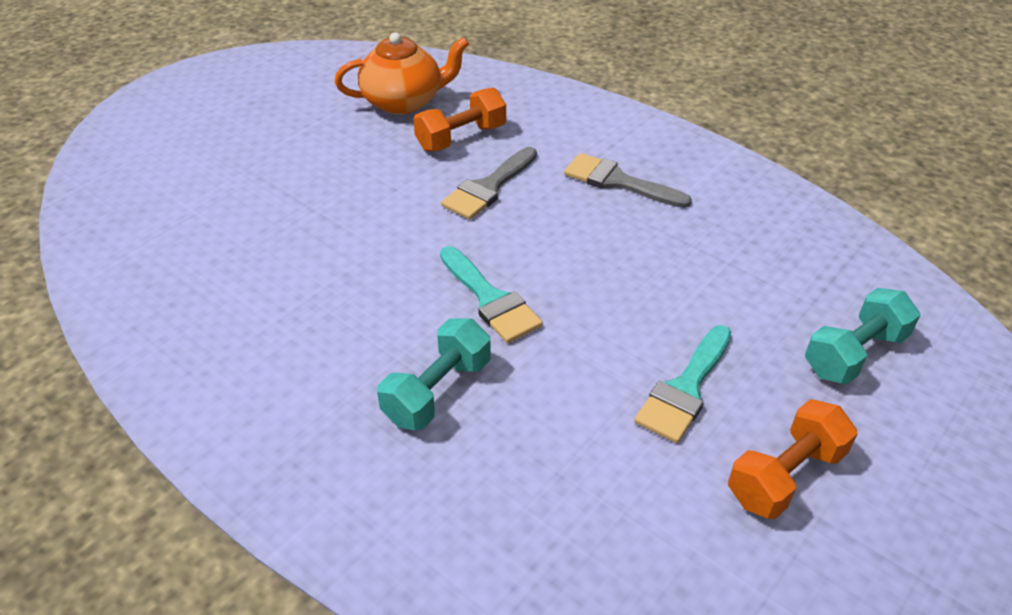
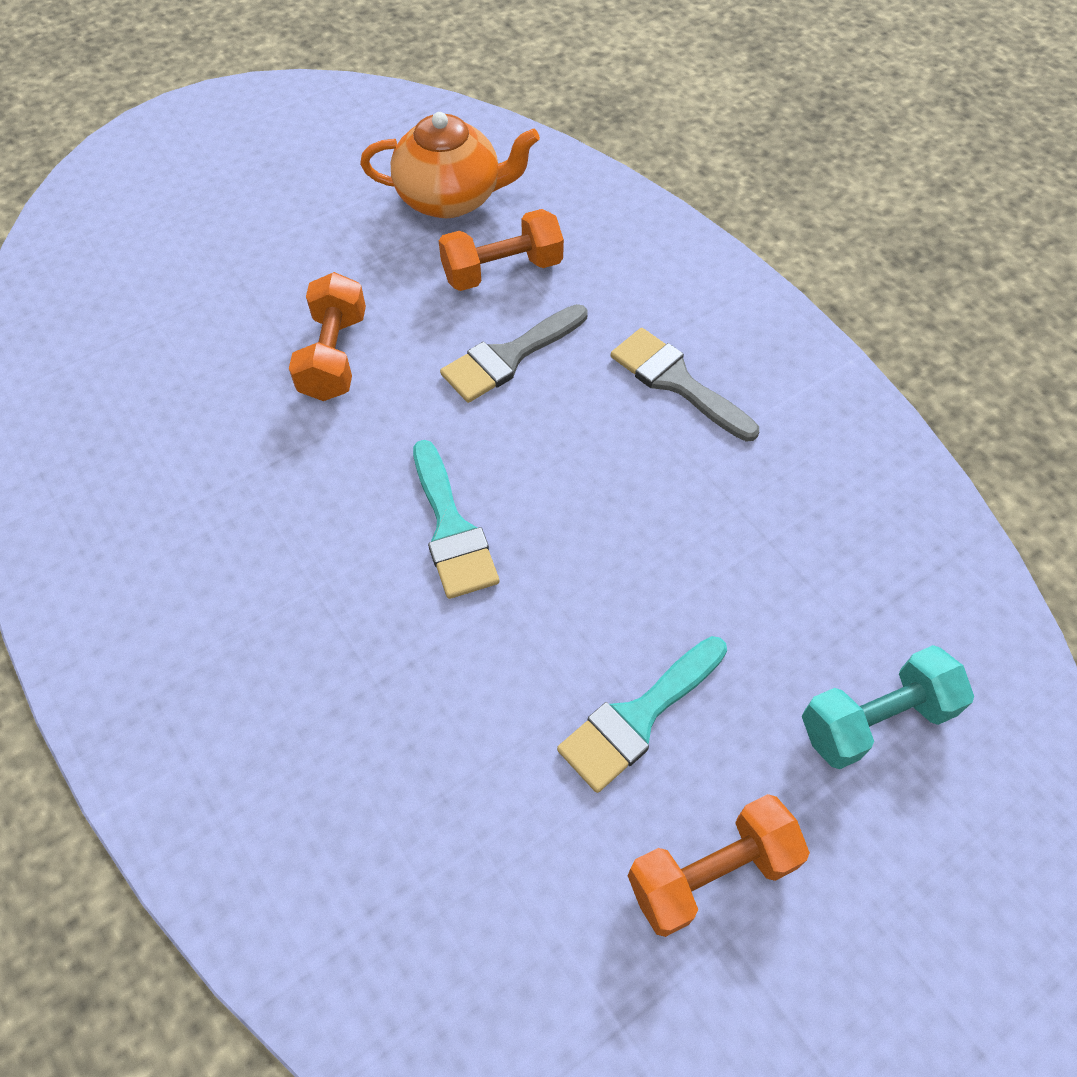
camera: 15 degrees right, 15 degrees up
turquoise dumbbell [377,318,491,430] -> none
none -> orange dumbbell [289,272,366,401]

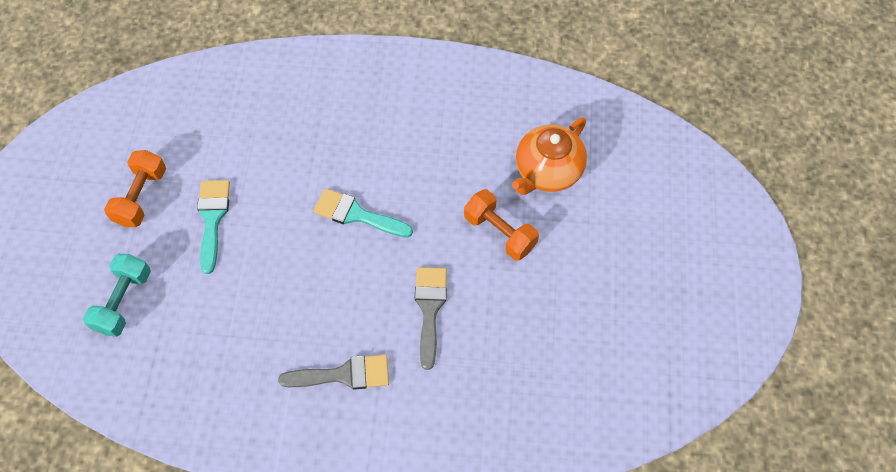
camera: 130 degrees right, 5 degrees up
orange teapot [360,112,540,218] -> orange teapot moved to [512,117,587,195]
orange dumbbell [439,209,564,291] -> none

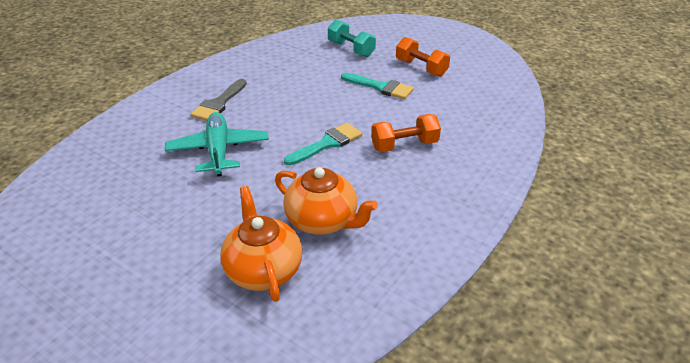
camera: 120 degrees right, 25 degrees down
grey brush [415,267,447,370] -> turquoise plane [165,112,269,176]
orange dumbbell [464,189,539,261] -> orange dumbbell moved to [371,114,441,152]
none -> orange teapot [275,167,378,235]

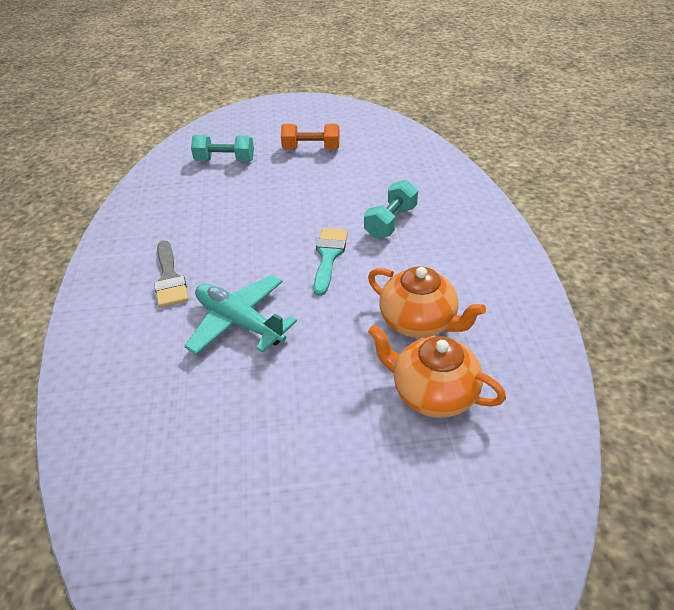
camera: 40 degrees left, 5 degrees up
orange teapot [275,167,378,235] -> orange teapot turned 45 degrees clockwise [368,266,486,338]
turquoise brush [341,72,414,99] -> none
orange dumbbell [371,114,441,152] -> turquoise dumbbell [364,180,418,238]

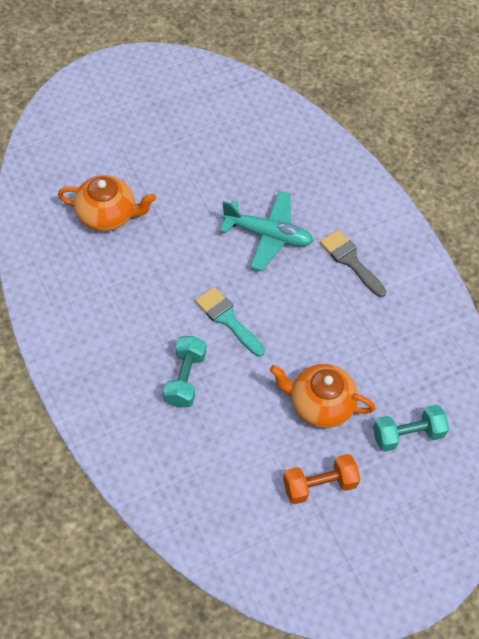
camera: 155 degrees right, 15 degrees up
turquoise brush [314,228,348,296] -> turquoise brush turned 150 degrees clockwise [195,287,265,357]
orange teapot [368,266,486,338] -> orange teapot moved to [270,364,375,428]

